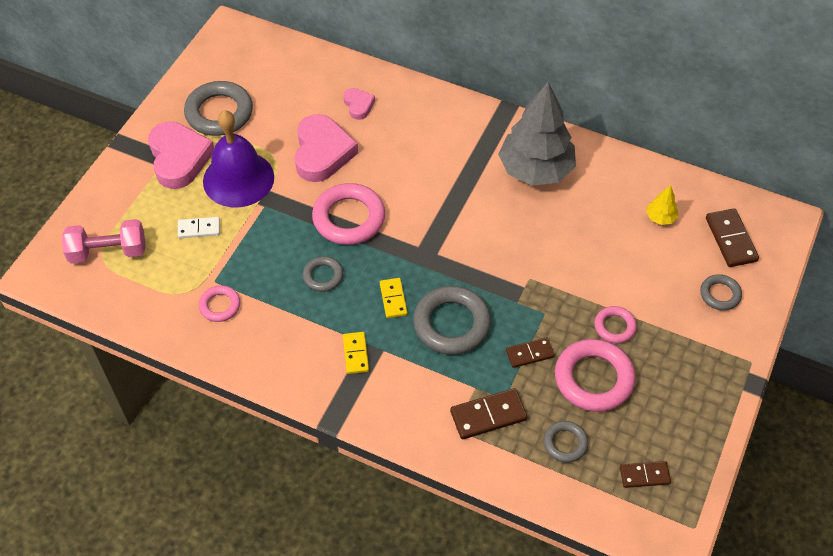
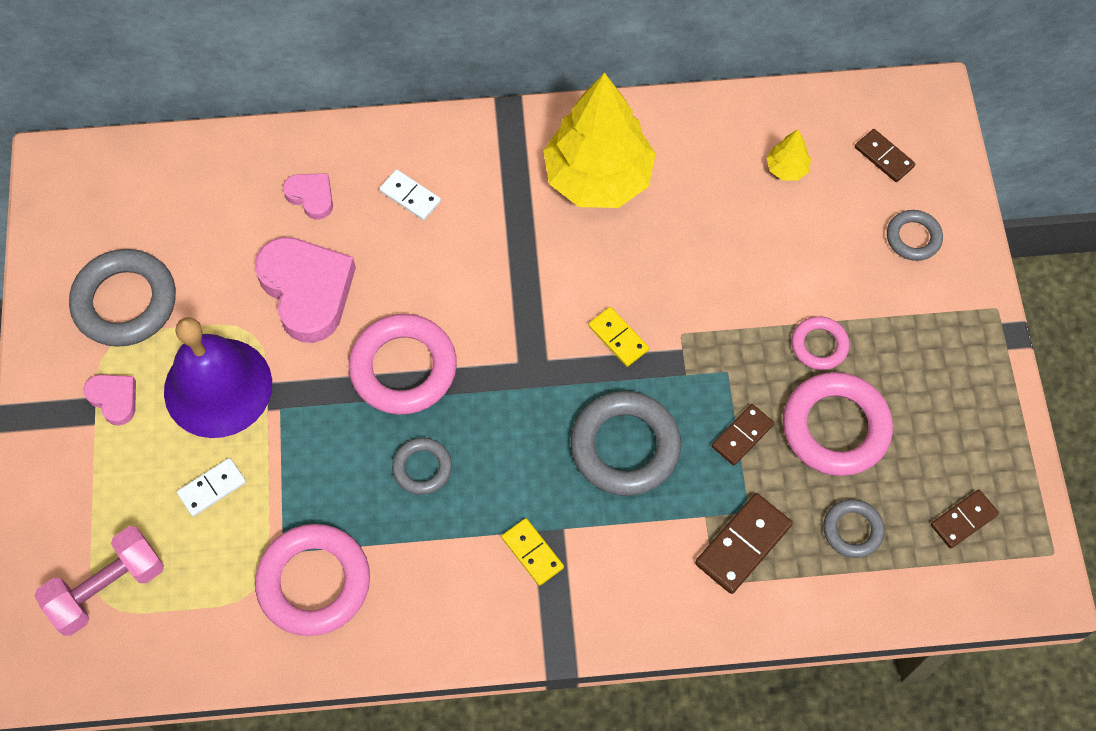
camera: 30 degrees left, 10 degrees up
pink heart [148,122,214,189] -> pink heart [83,374,136,426], size x0.50
pink ring [199,285,240,322] -> pink ring [255,524,370,636], size x1.85
yellow domino [380,278,408,318] -> yellow domino moved to [588,307,649,367]
grey tree [498,82,576,186] -> yellow tree [543,73,656,208]
brown domino [706,208,759,267] -> brown domino [855,129,915,182], size x0.65
none -> white domino [379,169,441,220]

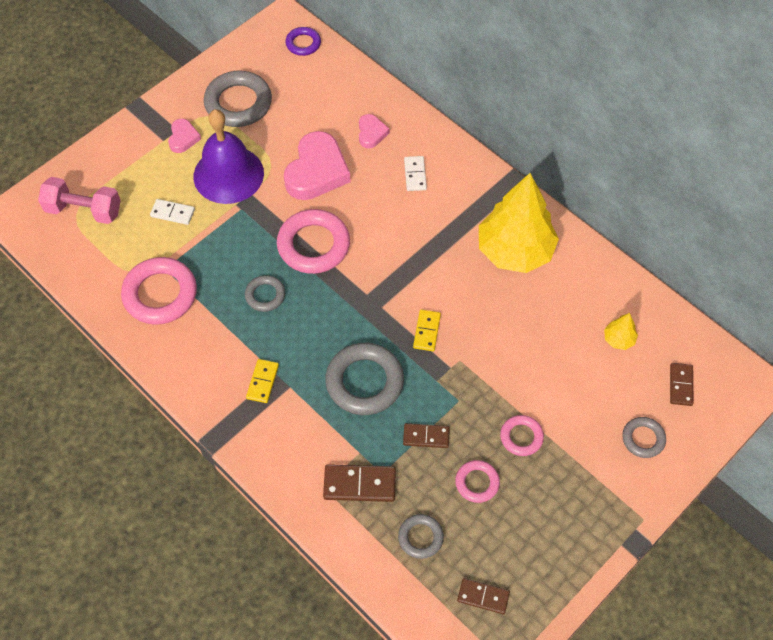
camera: 50 degrees right, 5 degrees down
pink ring [783,372,893,476] -> pink ring [455,460,500,503], size x0.54
none -> purple ring [286,27,321,56]

